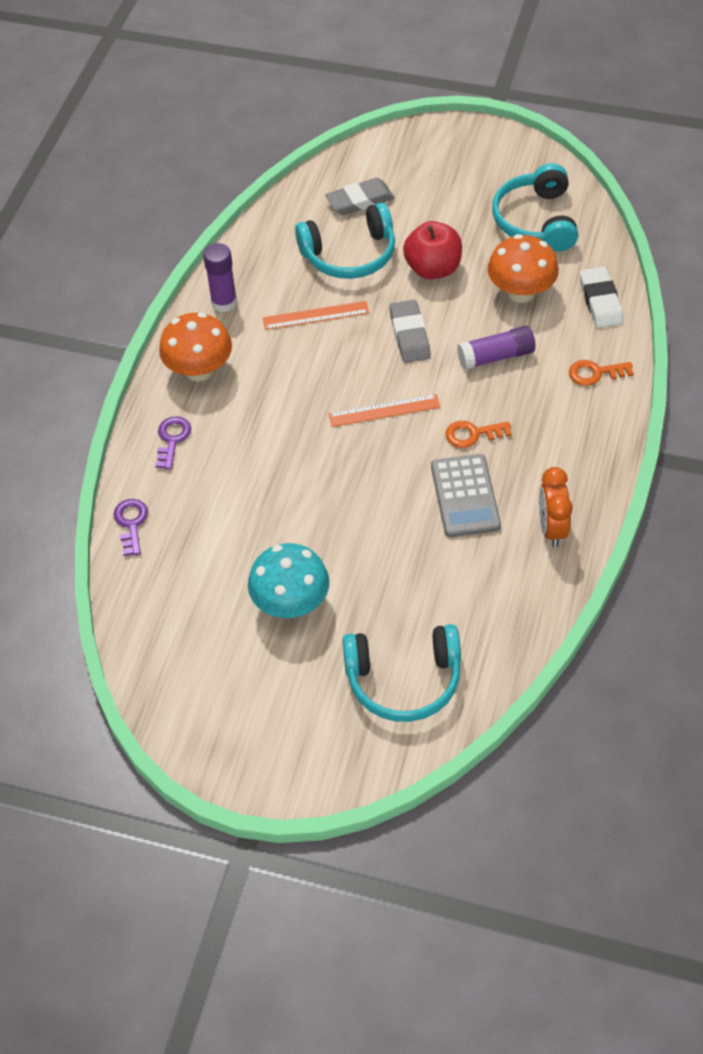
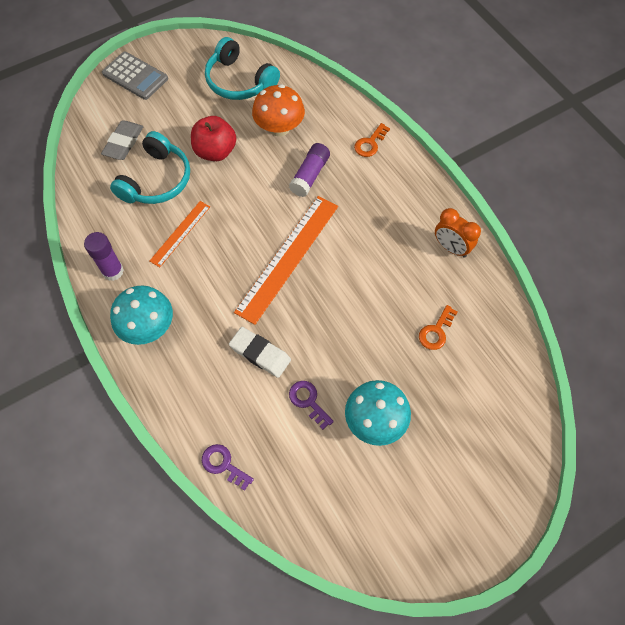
camera: 50 degrees left, 10 degrees up
purple key [155,416,191,470] -> purple key moved to [289,381,334,430]
orange mushroom [159,312,232,381] -> turquoise mushroom [110,285,173,345]
orange ruler [329,394,440,427] -> orange ruler [234,196,338,325], size x1.85
turquoise headphones [343,624,461,722] -> none
grey eraser [390,300,431,363] -> none
grey calculator [431,454,501,537] -> grey calculator moved to [102,51,168,100]
orange key [445,421,512,448] -> orange key moved to [419,305,458,350]
white eraser [580,267,624,328] -> white eraser moved to [229,327,291,378]

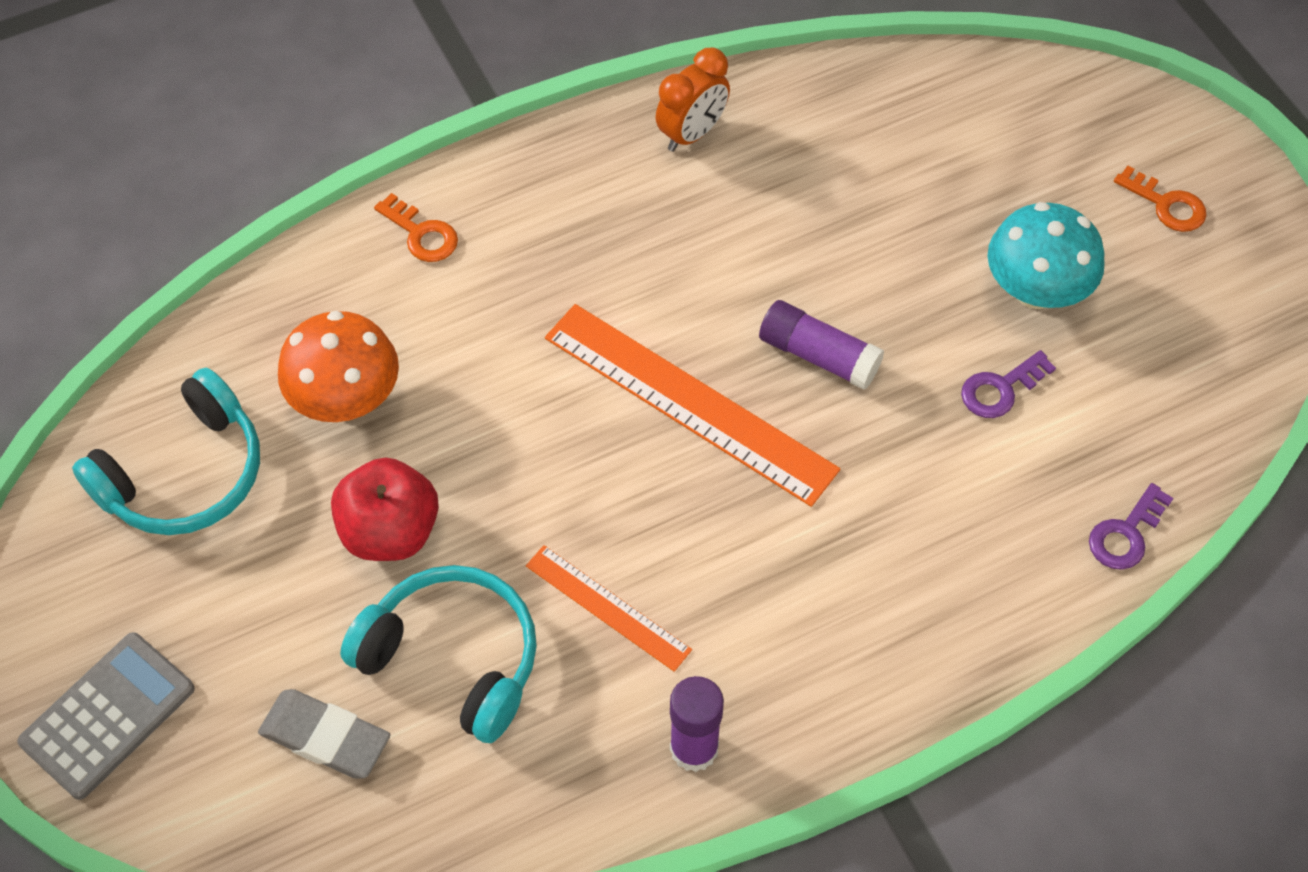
camera: 85 degrees left, 5 degrees down
turquoise mushroom [110,285,173,345] -> none
white eraser [229,327,291,378] -> none
purple glue stick [289,143,330,197] -> purple glue stick moved to [759,300,884,390]
orange key [419,305,458,350] -> orange key moved to [1114,166,1206,232]

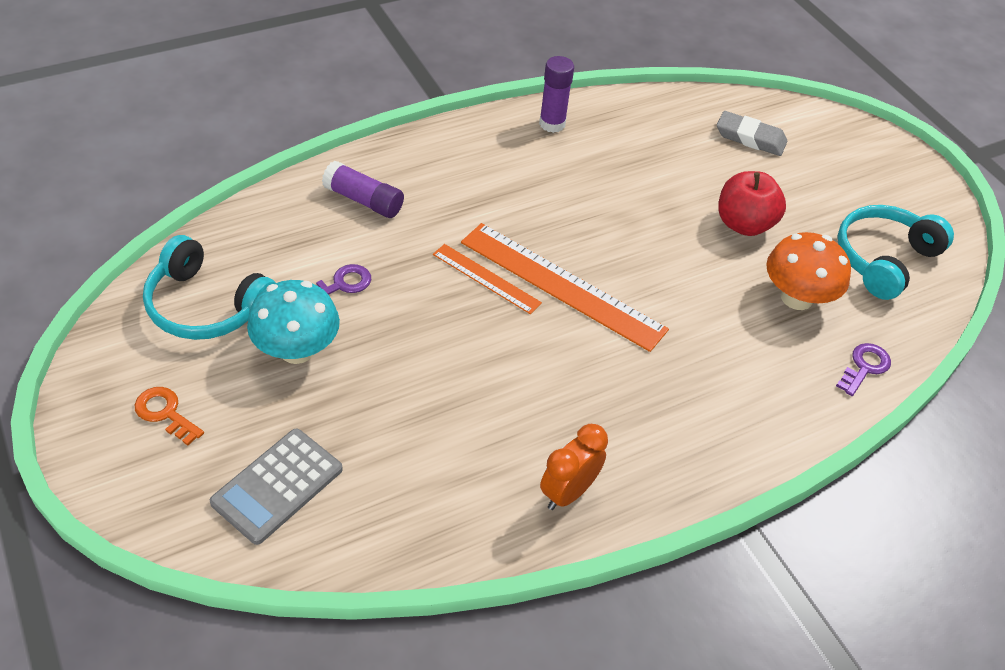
camera: 175 degrees right, 10 degrees down
grey calculator [17,632,195,800] -> grey calculator moved to [210,429,343,545]
turquoise headphones [340,565,537,743] -> turquoise headphones moved to [143,235,276,340]
orange key [374,193,458,262] -> none
orange ruler [526,545,692,672] -> orange ruler moved to [433,244,542,314]
purple glue stick [759,300,884,390] -> purple glue stick moved to [322,161,404,218]
purple key [1089,483,1173,570] -> purple key moved to [836,343,891,396]

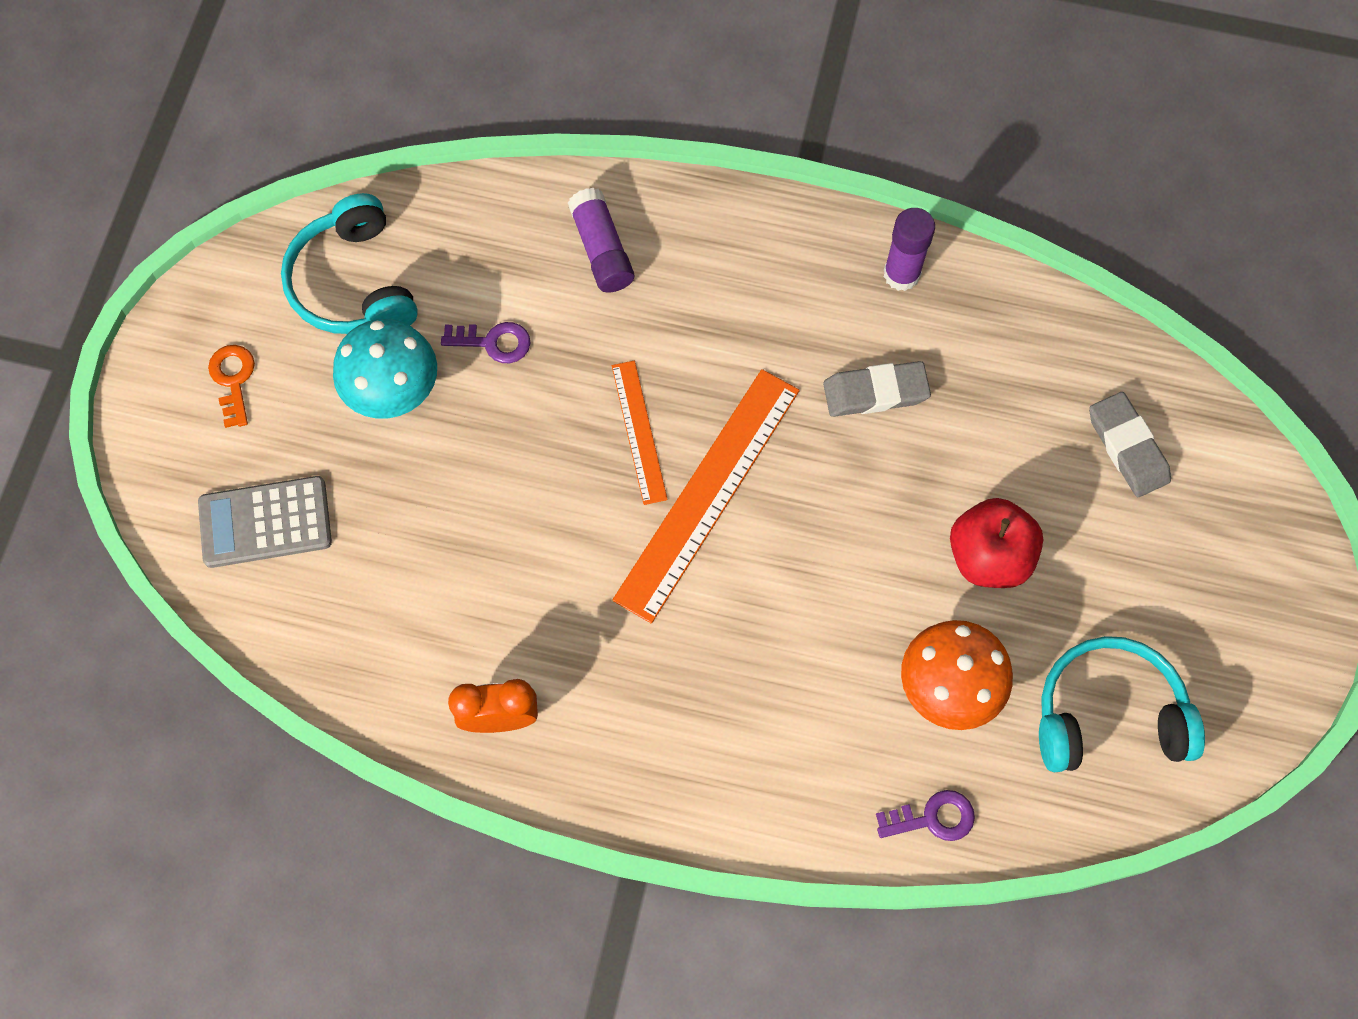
camera: 45 degrees right, 20 degrees up
orange ruler [461,223,669,352] -> orange ruler turned 45 degrees clockwise [612,369,800,623]
none -> grey eraser [823,361,931,417]

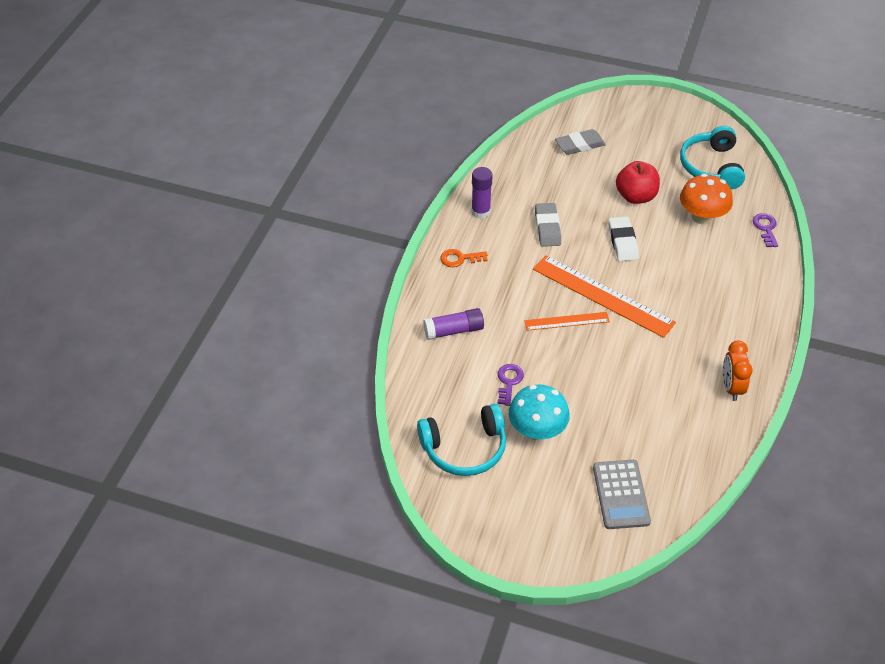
camera: 85 degrees left, 20 degrees down
orange key [208,345,255,428] -> orange key moved to [440,249,488,267]
none -> white eraser [608,216,639,261]

